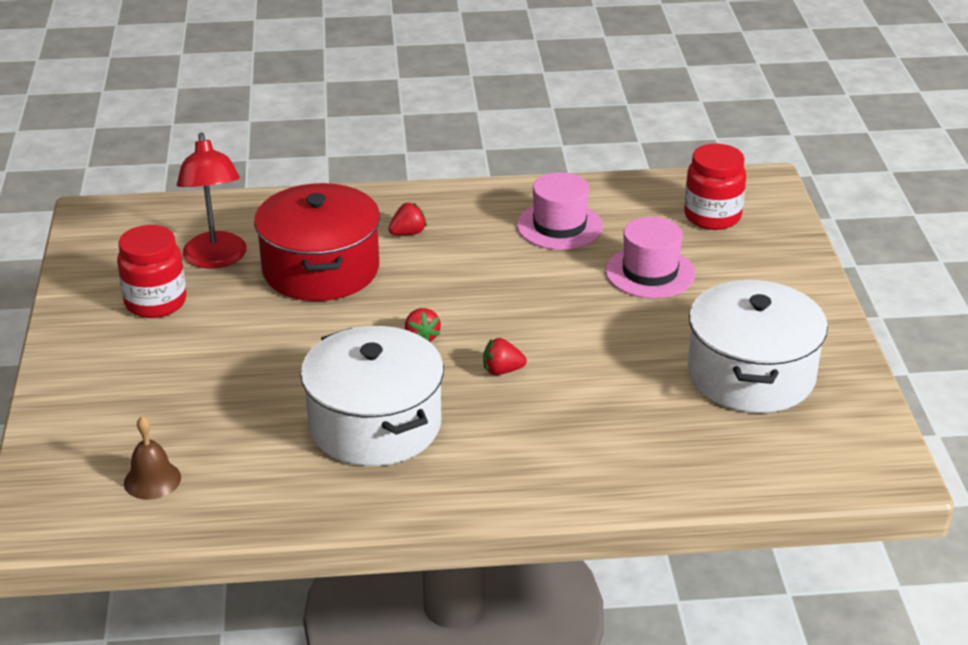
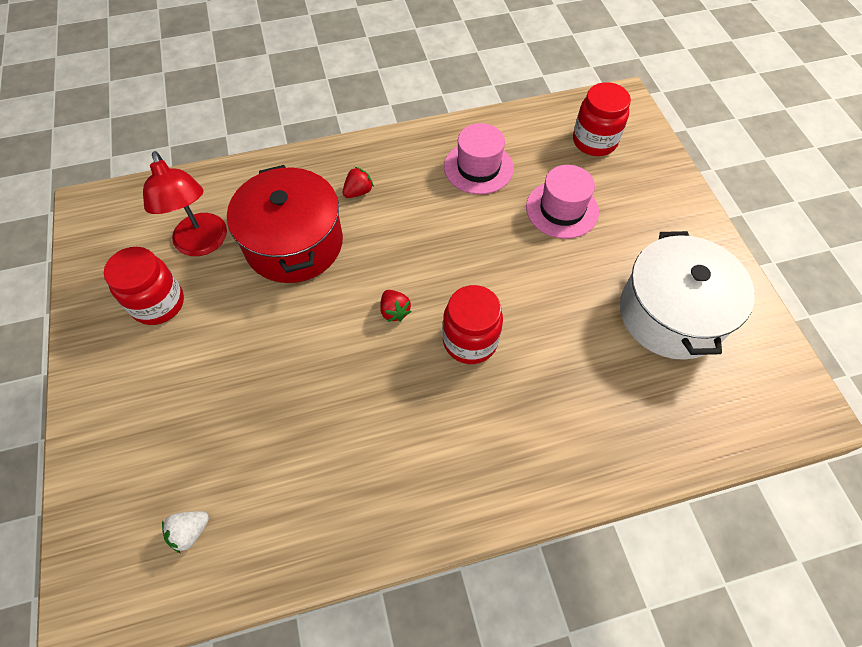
camera: 10 degrees left, 25 degrees up
brown bell [124,416,181,500] -> white strawberry [162,511,209,553]
white pot [300,326,444,466] -> none
red strawberry [483,338,527,375] -> red jar [443,285,503,364]

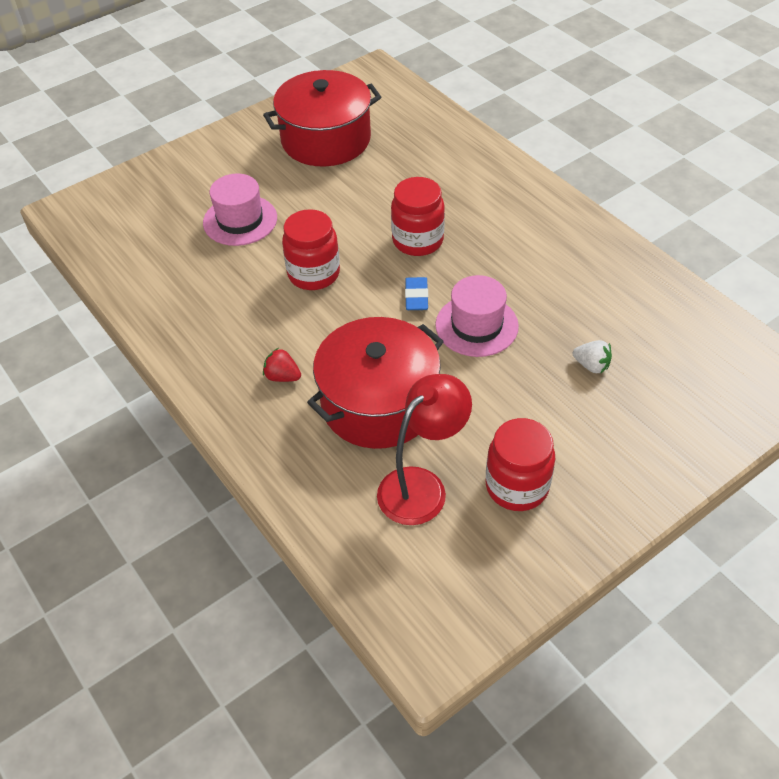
camera: 110 degrees left, 10 degrees down
white strawberry [162,511,209,553] -> white strawberry moved to [573,340,612,373]
red strawberry [380,290,411,322] -> blue eraser [405,277,428,310]
pink hat [444,123,514,194] -> pink hat moved to [435,275,519,357]
red jar [573,82,631,156] -> red jar moved to [282,209,340,290]
white pot [620,231,755,360] -> red pot [263,70,381,167]

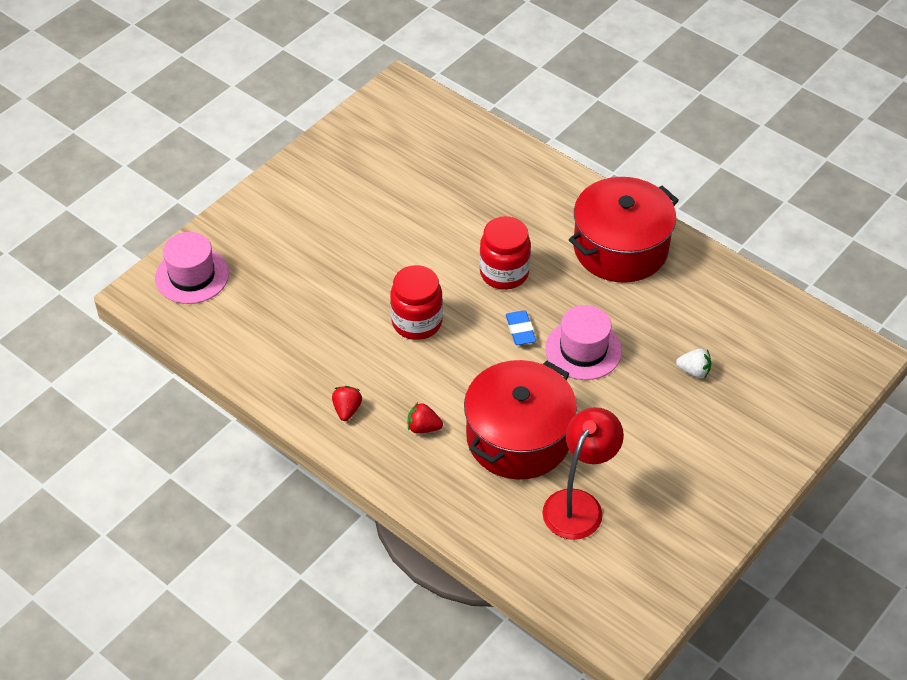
camera: 15 degrees left, 0 degrees up
pink hat [203,174,277,246] -> pink hat moved to [155,232,229,304]
red pot [263,70,381,167] -> red pot moved to [569,177,679,283]
red jar [486,418,555,511] -> none
none -> red strawberry [332,386,362,421]

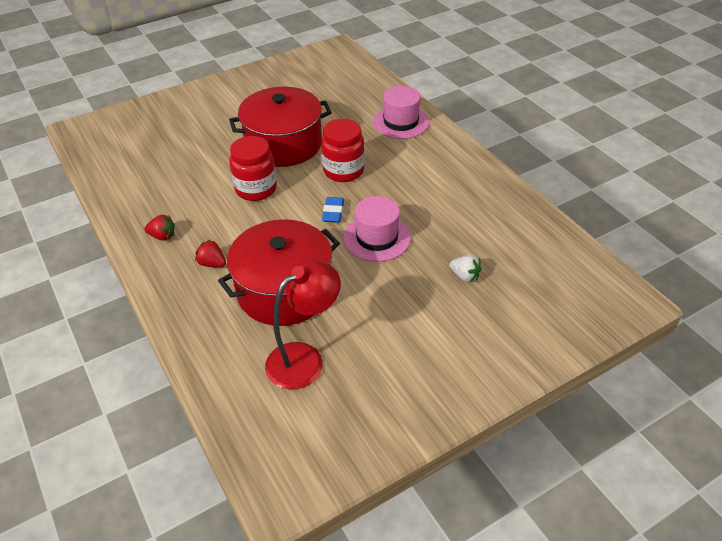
camera: 20 degrees right, 5 degrees down
pink hat [155,232,229,304] -> pink hat moved to [373,86,429,139]
red strawberry [332,386,362,421] -> red strawberry turned 75 degrees clockwise [144,215,175,241]
red pot [569,177,679,283] -> red pot moved to [229,87,332,167]

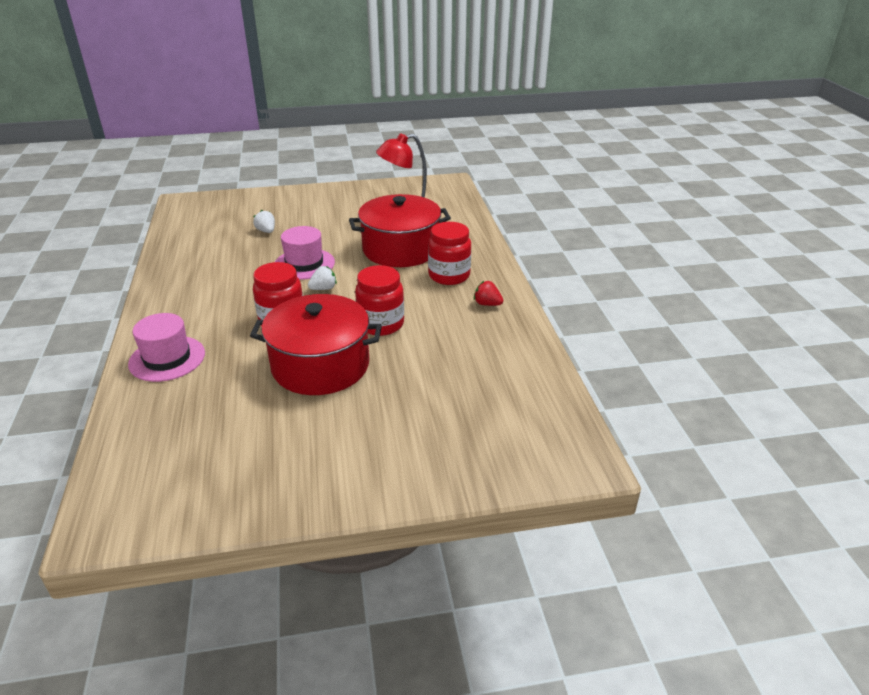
camera: 160 degrees left, 10 degrees down
red strawberry [195,239,226,267] -> red jar [428,222,471,285]
blue eraser [322,197,344,223] -> white strawberry [308,266,337,290]

